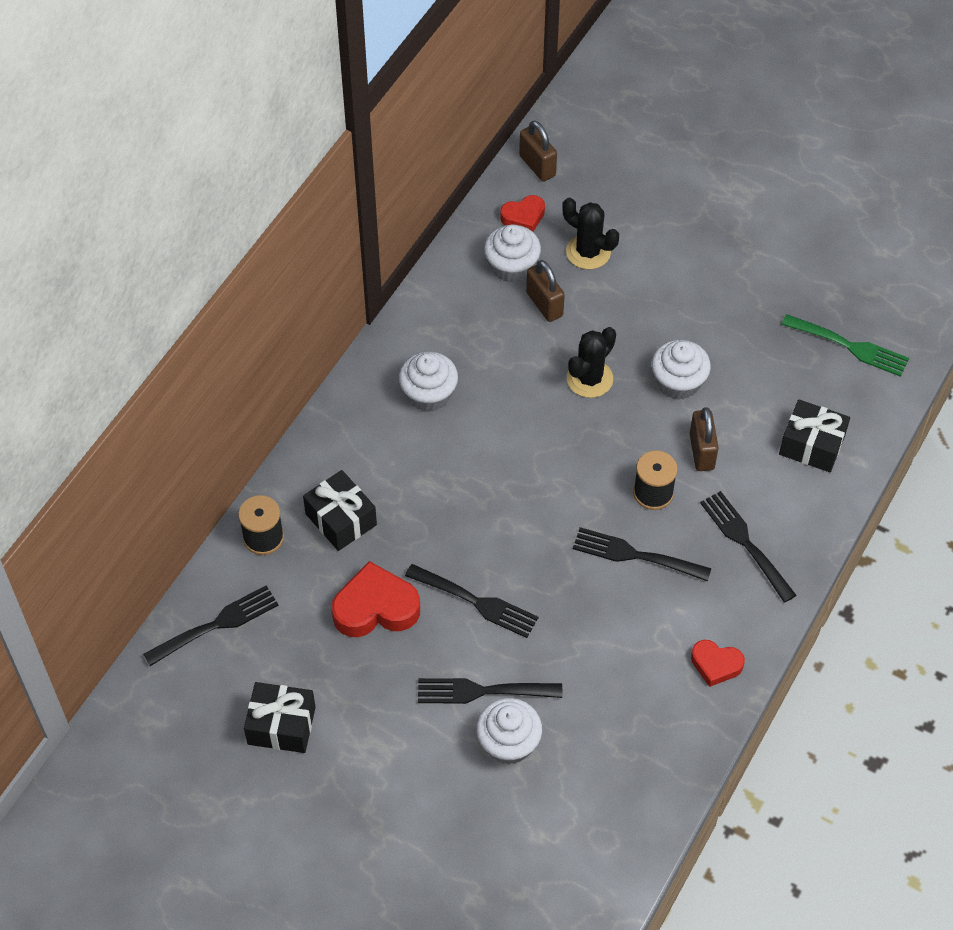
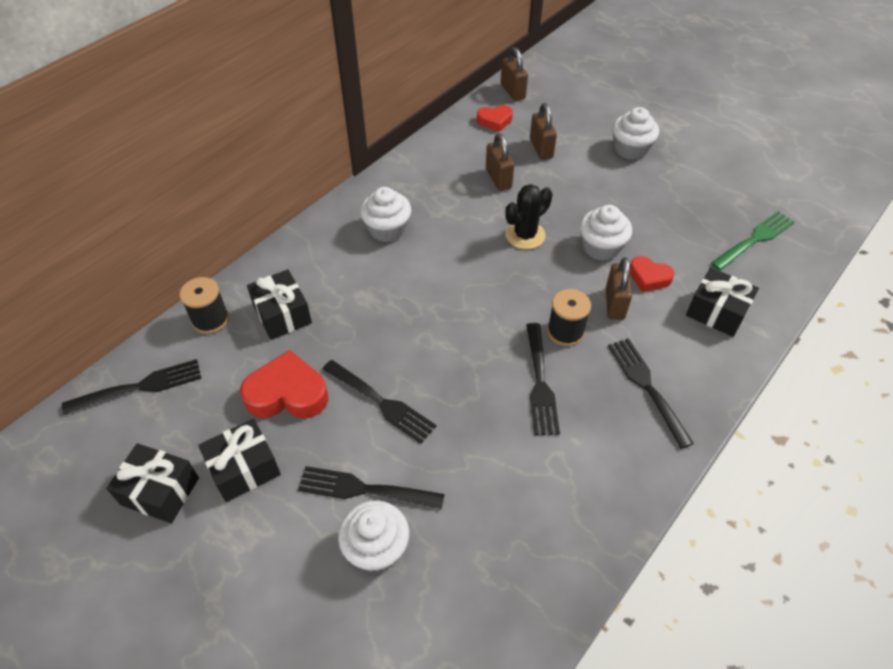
camera: 10 degrees right, 5 degrees down
white cupcake [484,224,541,283] -> white cupcake moved to [612,107,659,160]
black cactus [562,198,619,269] -> brown padlock [530,103,557,160]
black fork [573,527,711,581] -> black fork turned 120 degrees counterclockwise [526,323,560,435]
red heart [691,640,745,687] -> red heart moved to [630,256,674,292]
green fork [781,314,909,377] -> green fork turned 75 degrees counterclockwise [711,211,795,270]
none -> black gift [198,419,281,502]

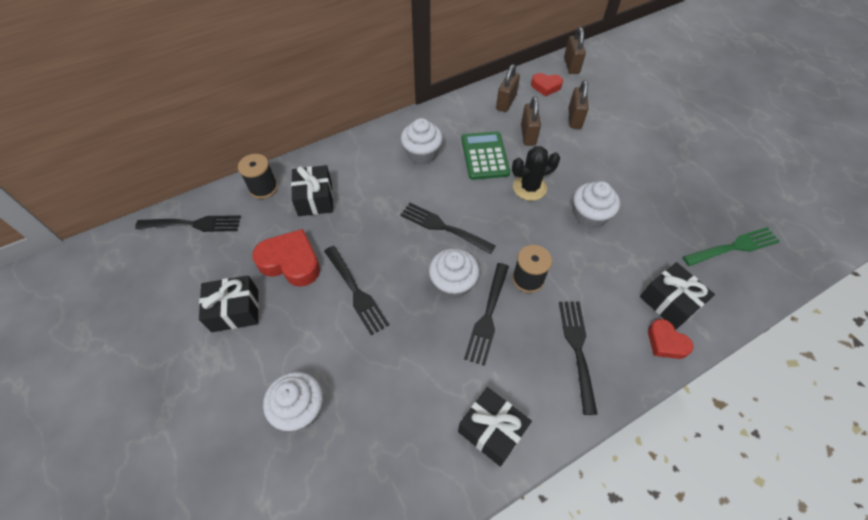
camera: 20 degrees right, 5 degrees up
black gift [106,443,199,523] -> black gift moved to [458,387,532,467]
black fork [298,466,445,509] -> black fork moved to [400,203,496,254]
brown padlock [606,257,632,320] -> brown padlock moved to [496,64,520,112]
white cupcake [612,107,659,160] -> white cupcake moved to [429,248,479,299]
red heart [630,256,674,292] -> red heart moved to [648,319,693,359]
none -> green calculator [461,131,510,180]

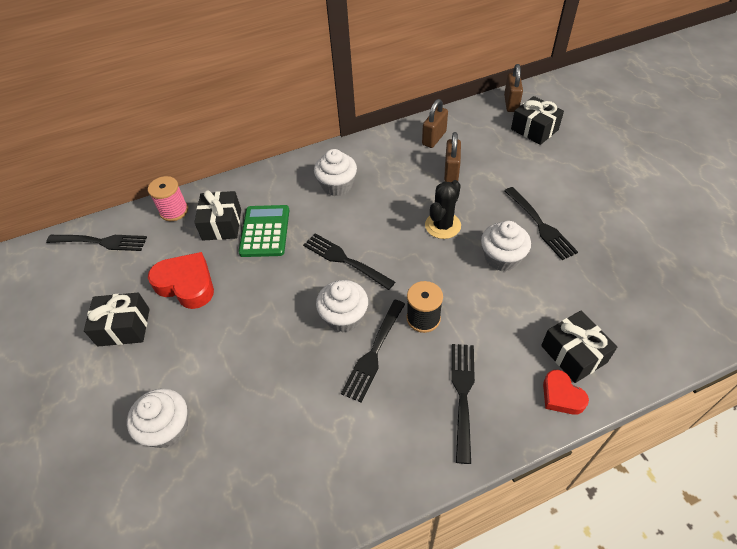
camera: 10 degrees right, 5 degrees down
black spool [238,154,278,199] -> pink spool [148,176,188,221]
black fork [324,246,389,335] -> black fork moved to [505,187,578,260]
black gift [458,387,532,467] -> black gift moved to [511,96,564,145]
green calculator [461,131,510,180] -> green calculator moved to [238,205,289,257]
black cactus [512,146,560,201] -> black cactus turned 45 degrees counterclockwise [425,180,461,239]
red heart [531,73,563,96] -> none
brown padlock [568,80,589,129] -> none
green fork [683,227,780,266] -> none

